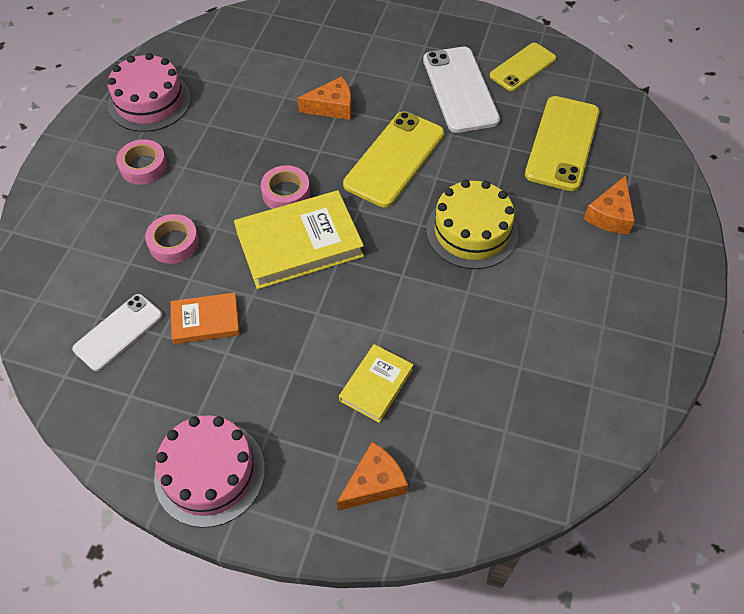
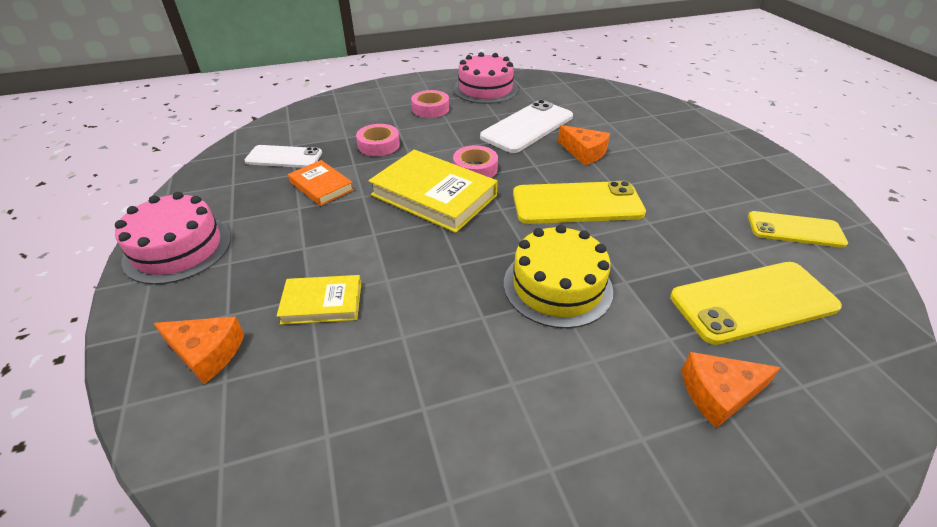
camera: 55 degrees right, 15 degrees down
white phone [423,47,500,133] -> white phone moved to [480,100,573,153]

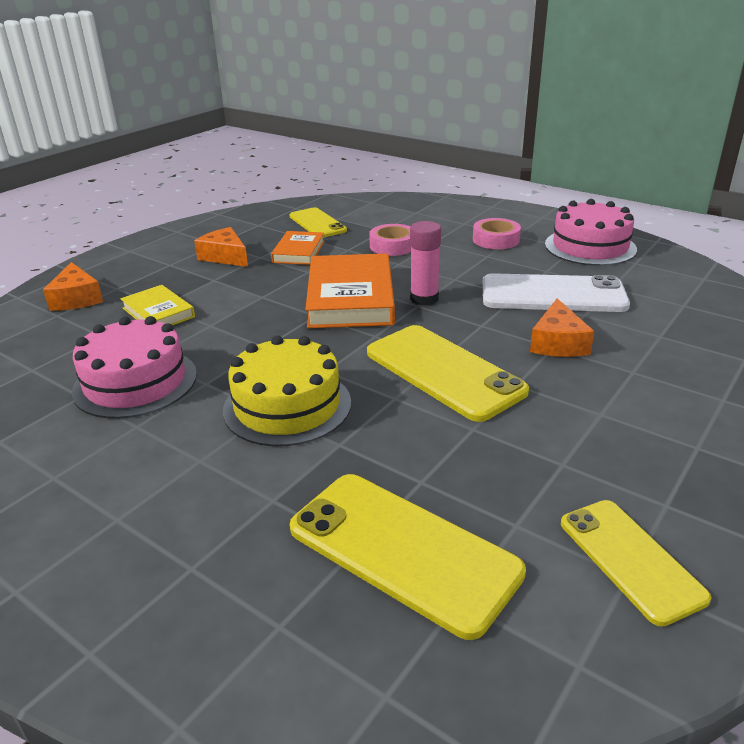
camera: 55 degrees right, 10 degrees down
pink cake [115,192,231,285] -> pink cake moved to [72,316,197,419]
white phone [245,145,322,168] -> yellow phone [289,207,347,238]
yellow book [368,149,498,233] -> orange book [305,253,395,328]
pink tape [453,145,498,178] -> pink glue stick [410,221,441,306]
orange cheese [681,352,781,428] -> orange cheese moved to [194,227,248,267]

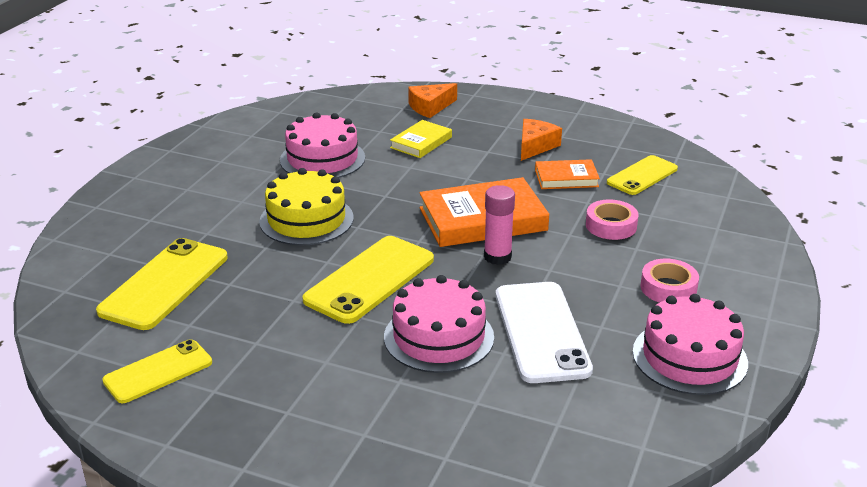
camera: 75 degrees right, 0 degrees up
orange cheese [530,298,594,357] -> pink cake [384,275,494,373]

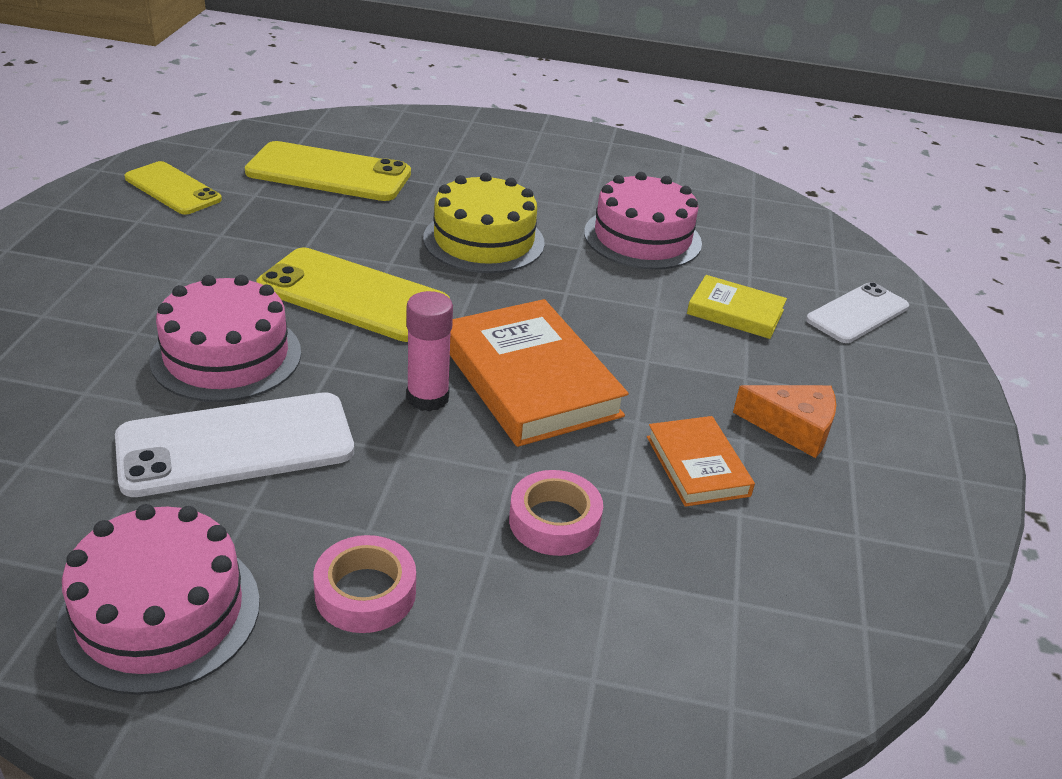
camera: 75 degrees right, 5 degrees up
orange cheese [408,83,457,118] -> white phone [806,282,909,343]
yellow phone [607,155,678,195] -> none

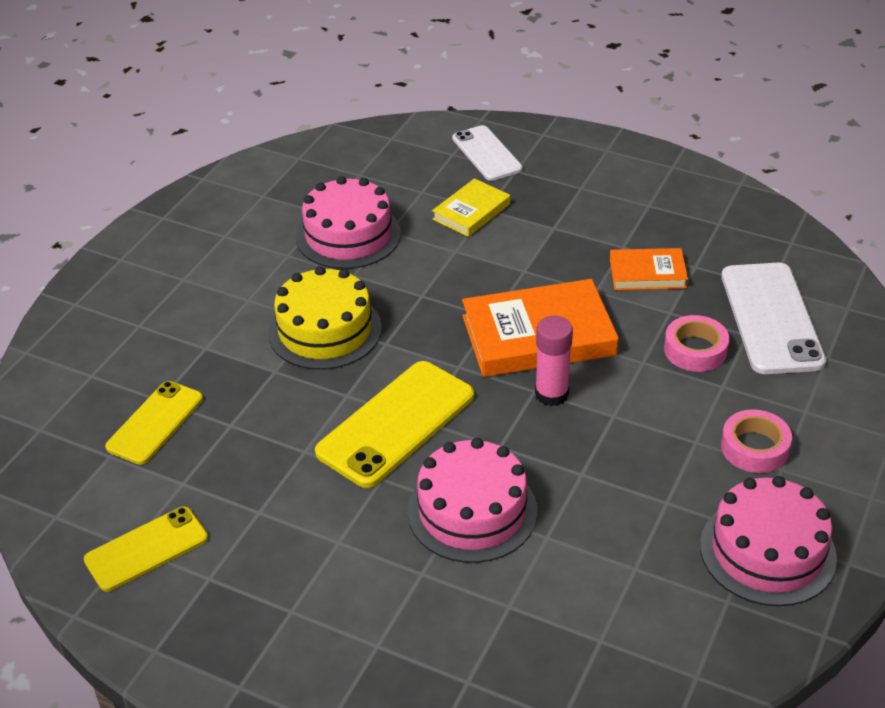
camera: 70 degrees left, 5 degrees up
white phone [115,392,354,497] -> white phone moved to [721,263,826,374]
yellow phone [245,141,411,201] -> yellow phone [105,381,203,465], size x0.64
orange cheese [733,385,836,458] -> none

